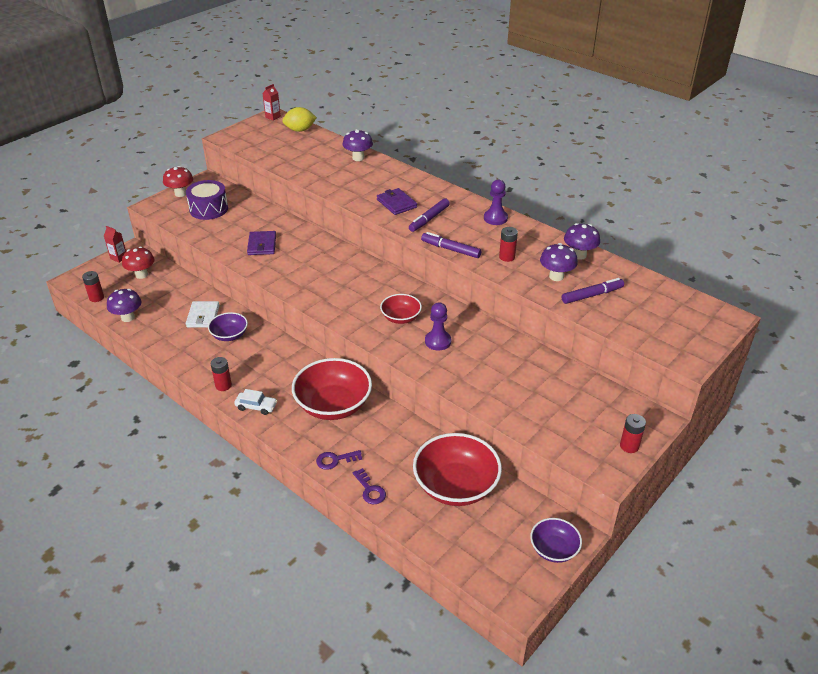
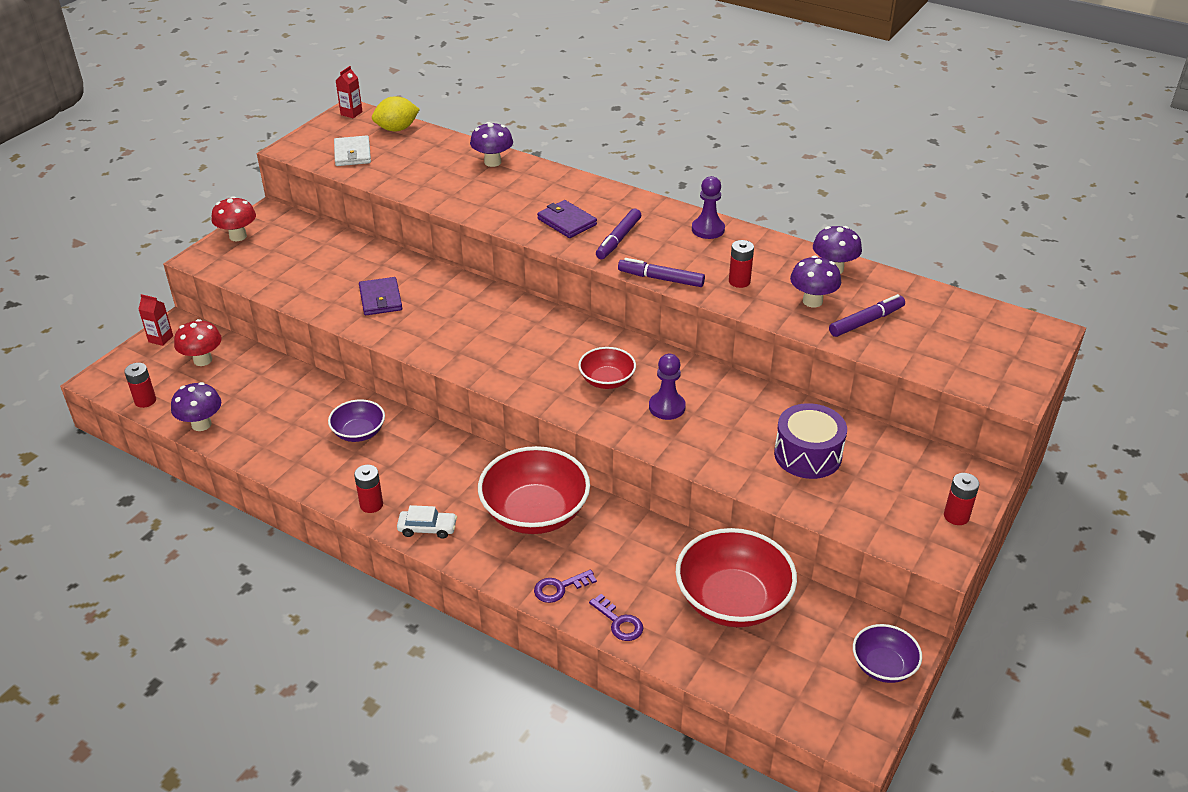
camera: 10 degrees left, 0 degrees up
purple drum [186,180,228,220] -> purple drum moved to [774,403,847,479]
white wallet [186,301,220,327] -> white wallet moved to [334,135,371,166]

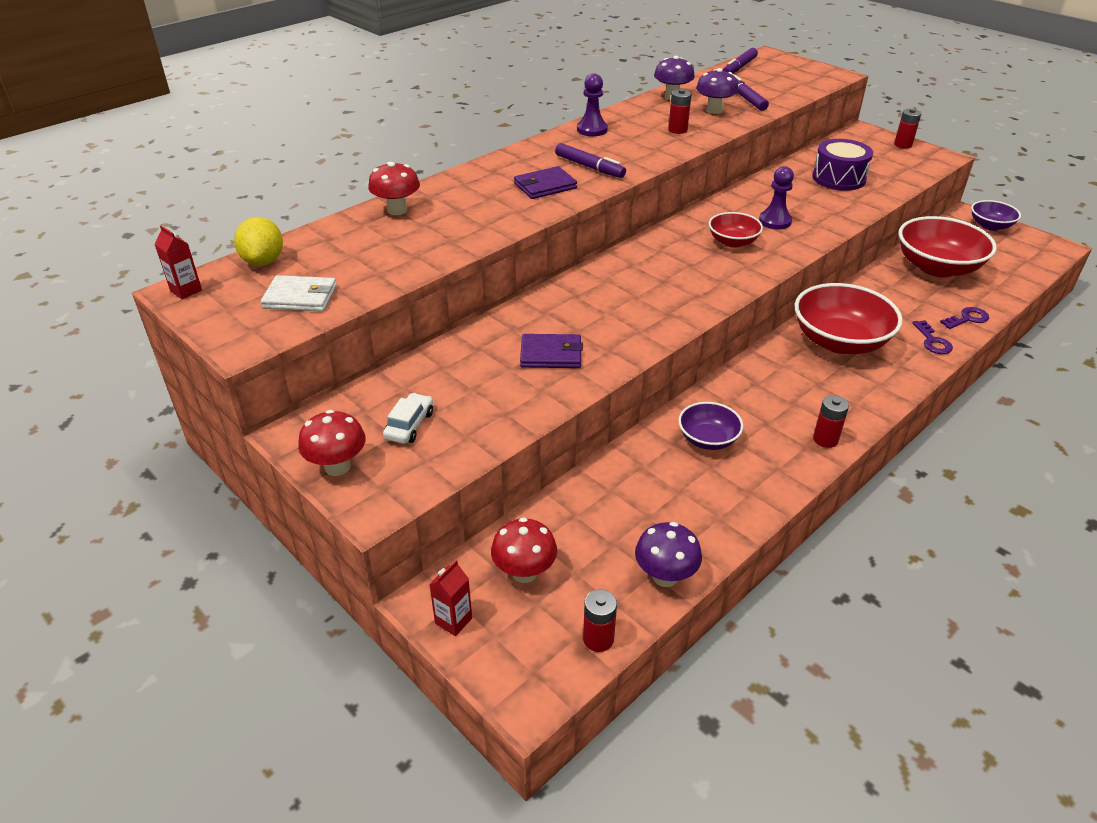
camera: 75 degrees left, 0 degrees up
white car [397,505,457,539] -> white car moved to [383,393,433,444]
purple mushroom [470,122,513,167] -> red mushroom [368,162,420,215]
purple marker [618,258,705,287] -> purple marker moved to [723,48,758,73]

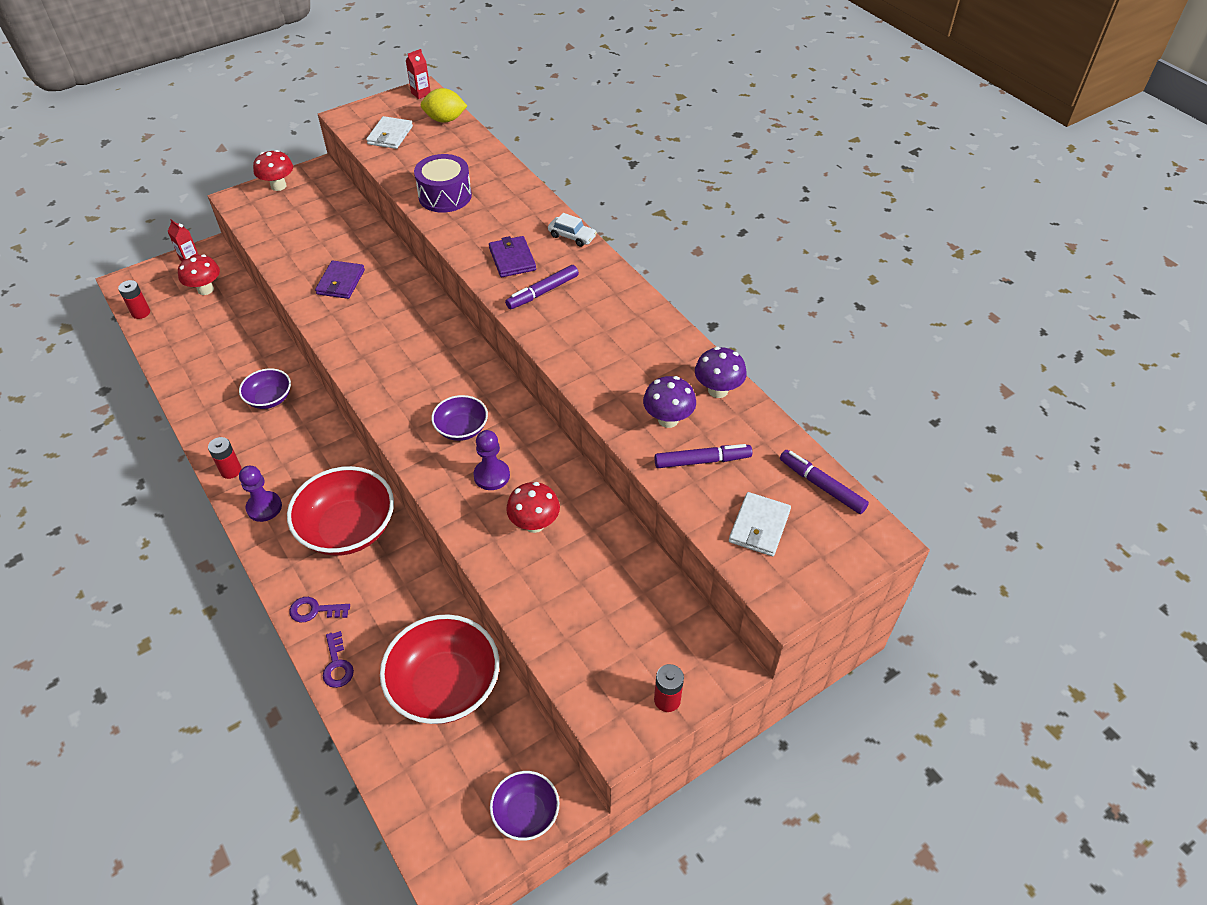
camera: 100 degrees right, 10 degrees up
red mushroom [368,162,420,215] -> red mushroom moved to [506,482,560,533]
white car [383,393,433,444] -> white car moved to [548,213,597,247]
purple pawn [577,74,608,136] -> purple pawn moved to [239,466,282,522]
purple mushroom [635,522,702,587] -> none
red battery [668,89,691,134] -> none
red bowl [709,212,763,248] -> purple bowl [431,395,488,441]
purple drum [812,139,873,191] -> purple drum moved to [414,154,472,213]
none -> white wallet [729,492,791,556]

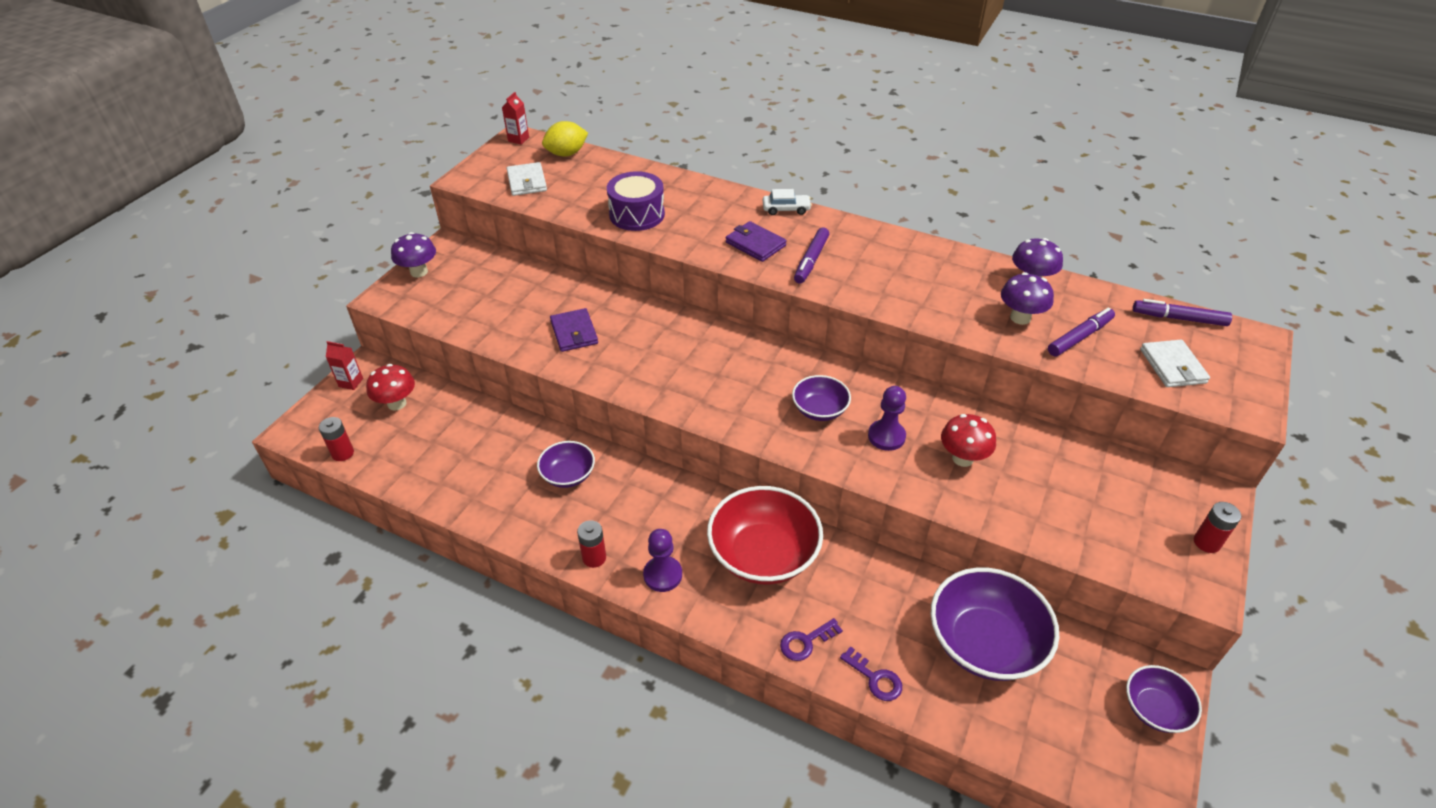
camera: 30 degrees left, 5 degrees down
red mushroom [253,150,293,191] -> purple mushroom [391,232,436,277]
red bowl [380,614,499,724] -> purple bowl [931,567,1059,681]

